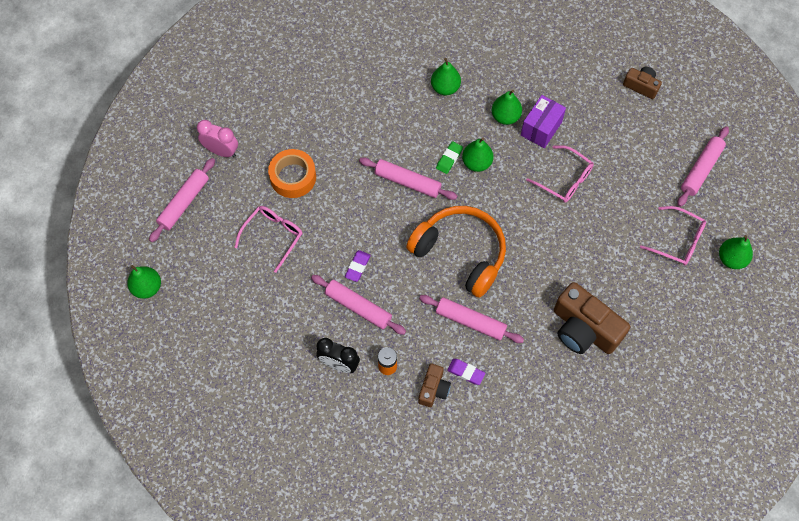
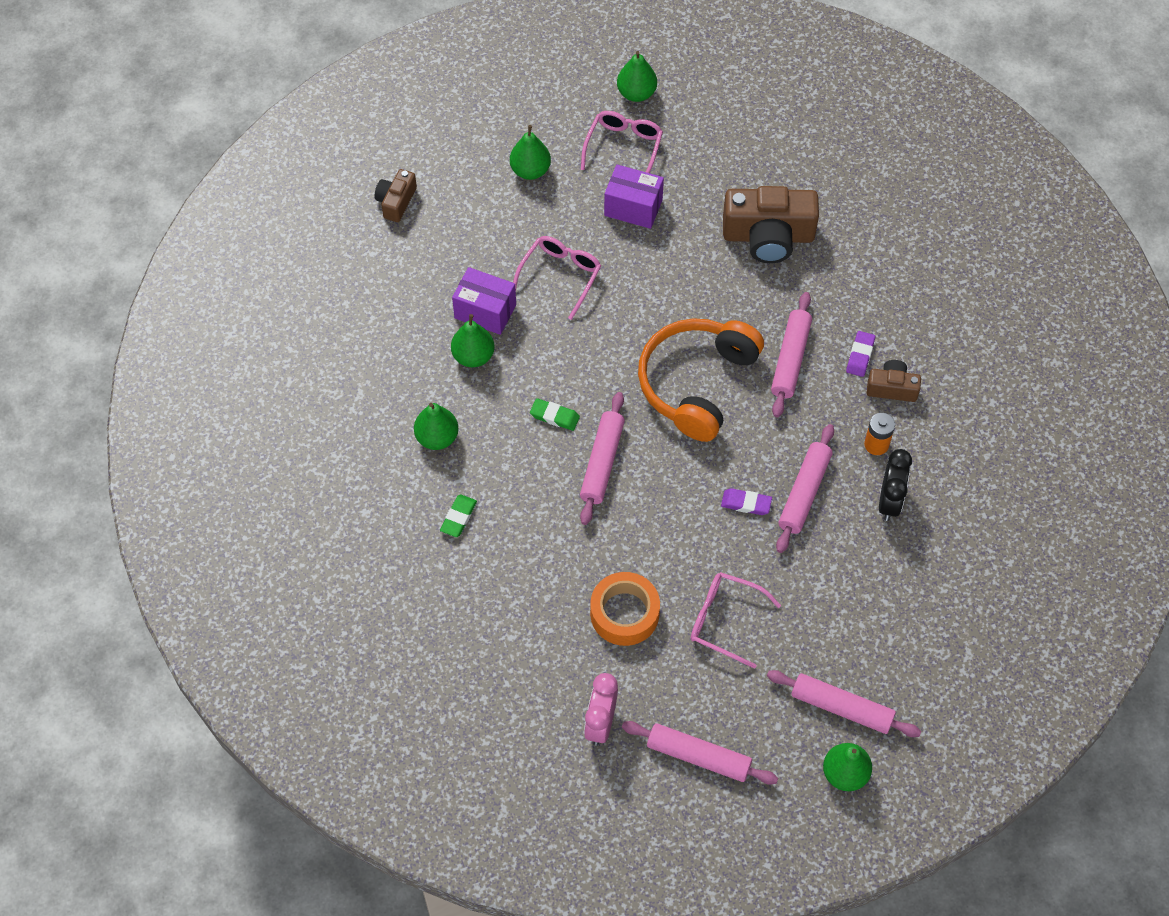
camera: 100 degrees left, 5 degrees down
green pear [462,137,493,172] -> green pear moved to [510,125,551,180]
brown camera [554,282,630,354] -> brown camera turned 60 degrees clockwise [723,186,819,263]
pink rolling pin [677,126,729,207] -> pink rolling pin moved to [767,670,921,737]
none -> green eraser [440,494,477,537]
none -> purple box [604,164,664,229]

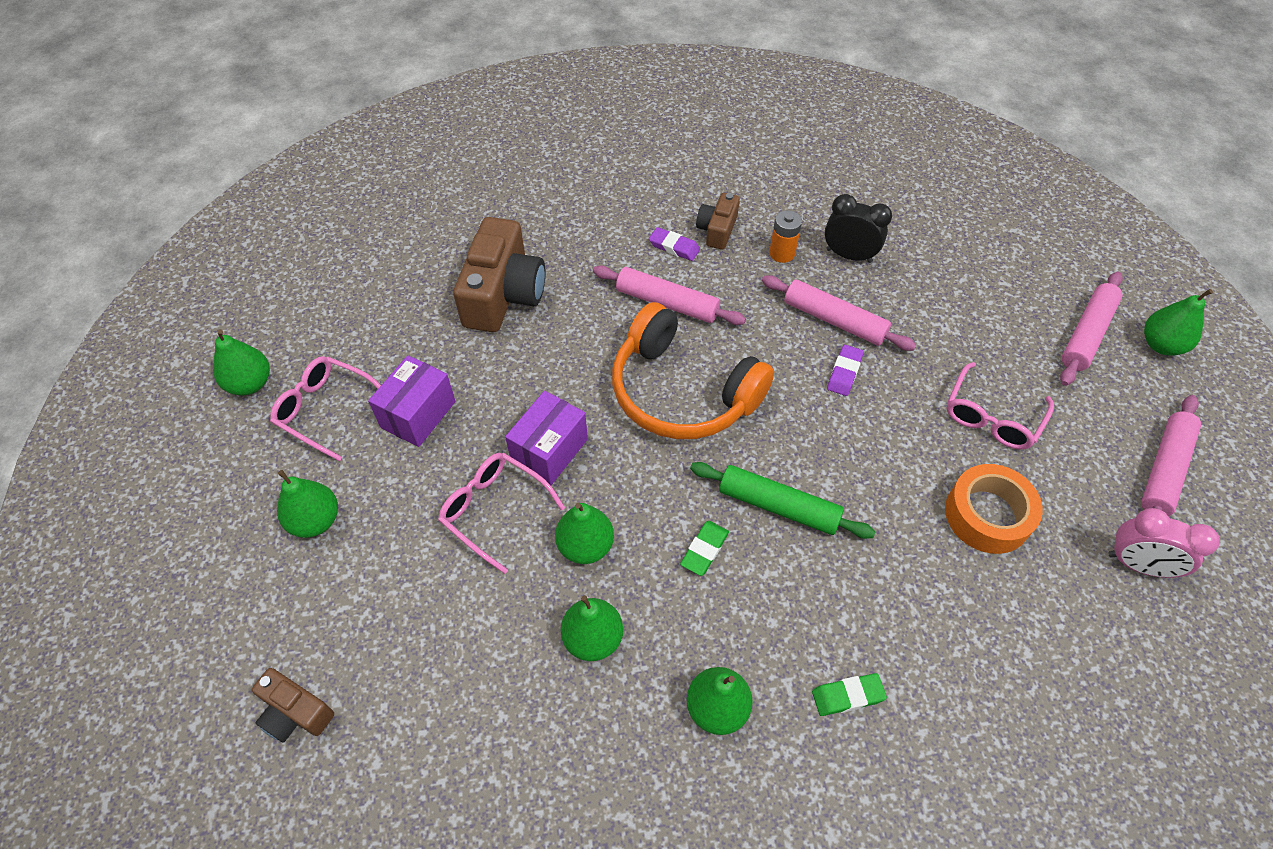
camera: 80 degrees left, 5 degrees down
green eraser [440,494,477,537] -> green eraser turned 45 degrees counterclockwise [812,673,887,716]
purple box [452,267,516,335] -> purple box moved to [505,391,588,485]
pink rolling pin [580,392,625,525] -> green rolling pin [690,462,876,539]
none -> green pear [555,503,614,564]

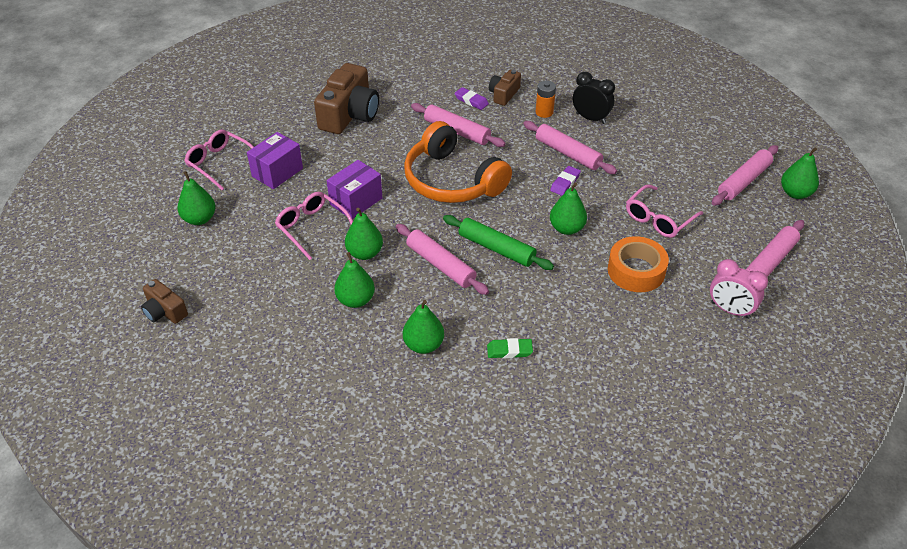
camera: 10 degrees right, 10 degrees down
green pear [213,329,270,395] -> green pear moved to [550,183,587,235]
green eraser [680,521,729,576] -> pink rolling pin [396,224,489,295]

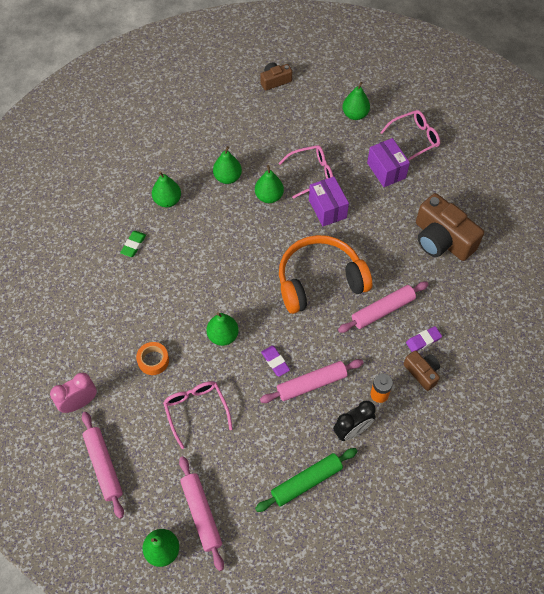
camera: 115 degrees right, 15 degrees up
pink rolling pin [396,224,489,295] -> none
green rolling pin [443,215,554,270] -> green rolling pin moved to [255,448,358,512]
orange tape [608,236,669,292] -> orange tape [136,342,169,375], size x0.65

